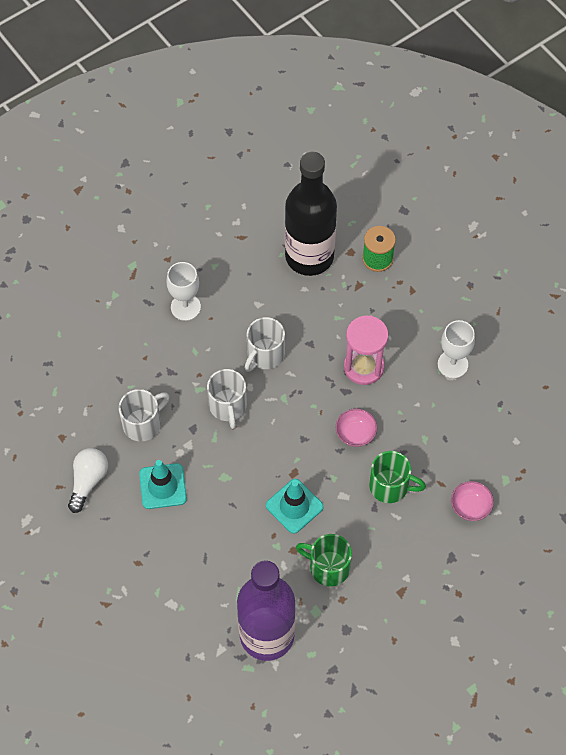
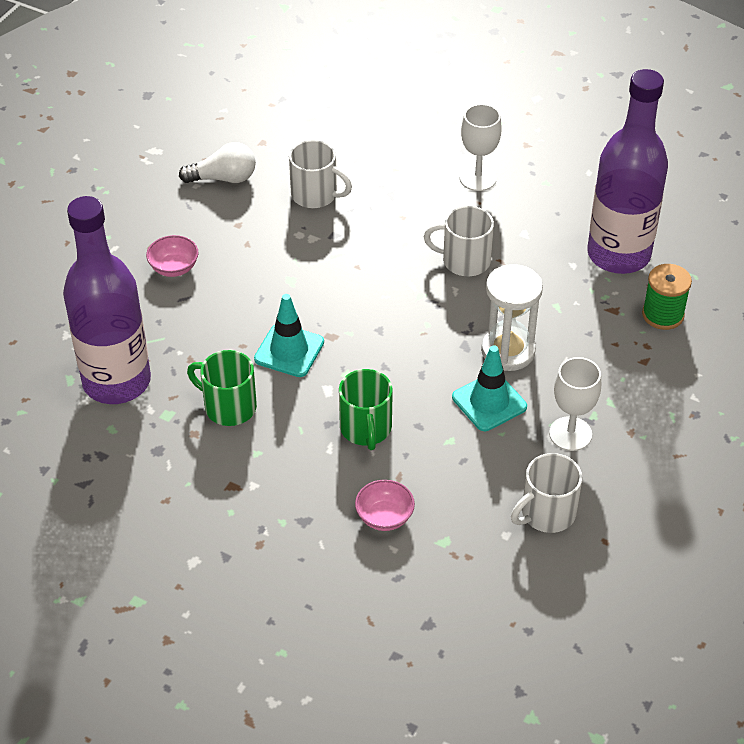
camera: 65 degrees right, 15 degrees down
turquoise traffic cone [139,460,187,509] -> turquoise traffic cone moved to [452,345,527,431]
white mug [207,369,247,429] -> white mug moved to [511,453,582,533]
black bottle [285,152,337,276] -> purple bottle [587,69,668,274]
green mug [296,534,352,587] -> green mug turned 60 degrees counterclockwise [187,350,257,426]
pink bowl [336,408,377,447] -> pink bowl moved to [146,235,199,277]
pink hourglass [344,315,388,385] -> white hourglass [481,264,543,371]

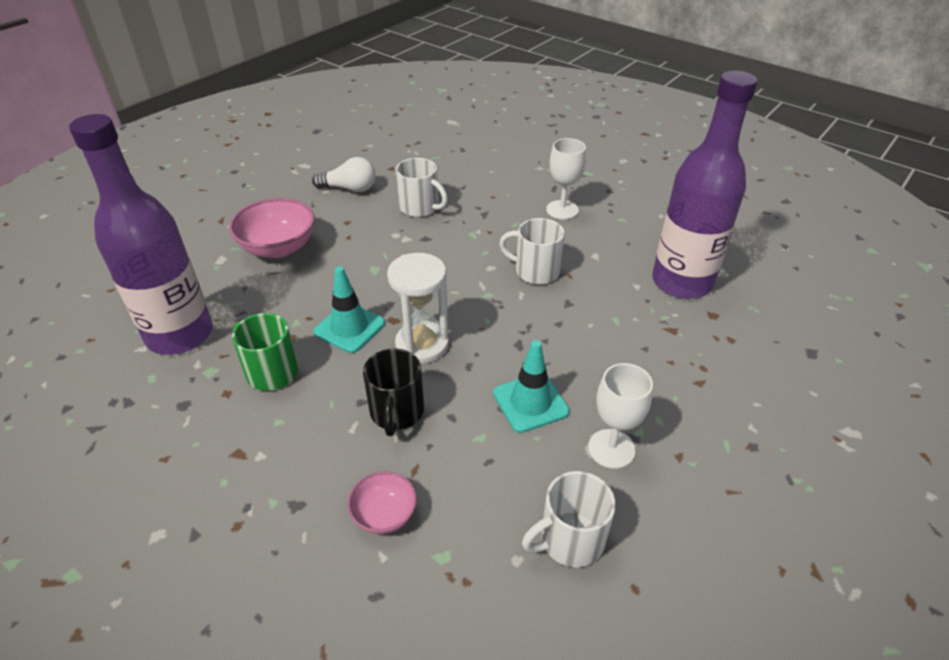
camera: 10 degrees right, 5 degrees down
pink bowl [146,235,199,277] -> pink bowl [229,198,315,258], size x1.77
green mug [339,369,393,450] -> black mug [363,348,424,436]
white hourglass [481,264,543,371] -> white hourglass moved to [387,253,449,364]
green spool [642,264,692,330] -> none

